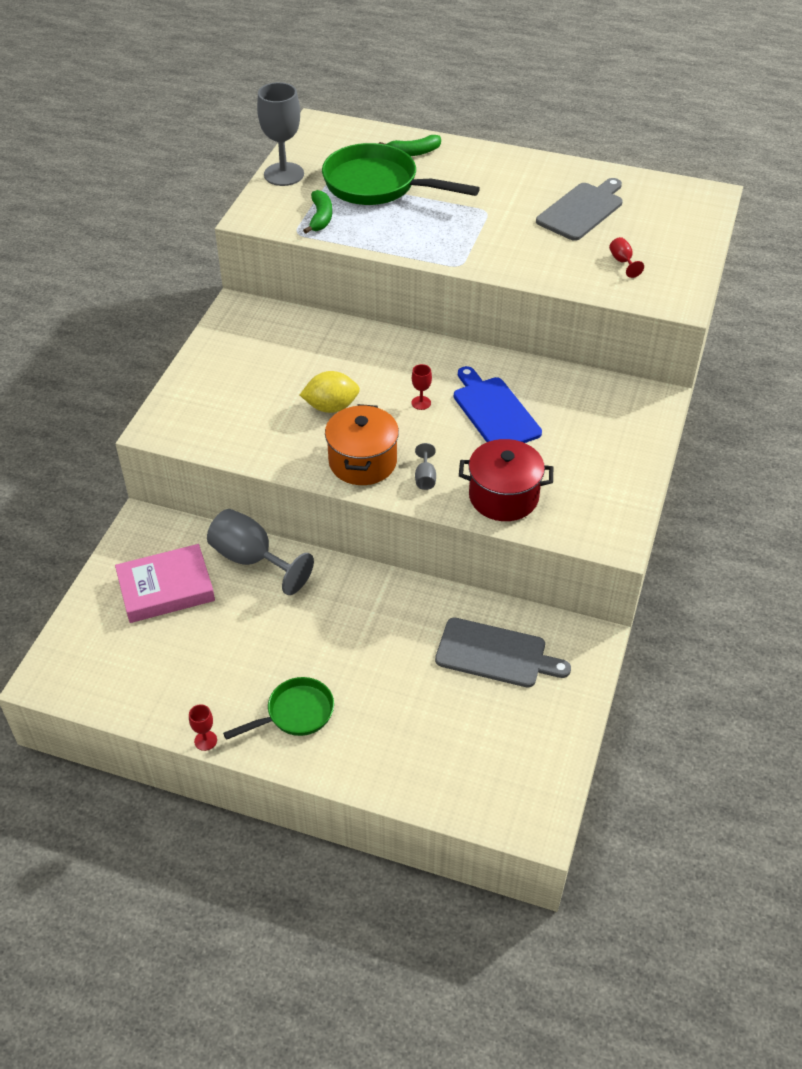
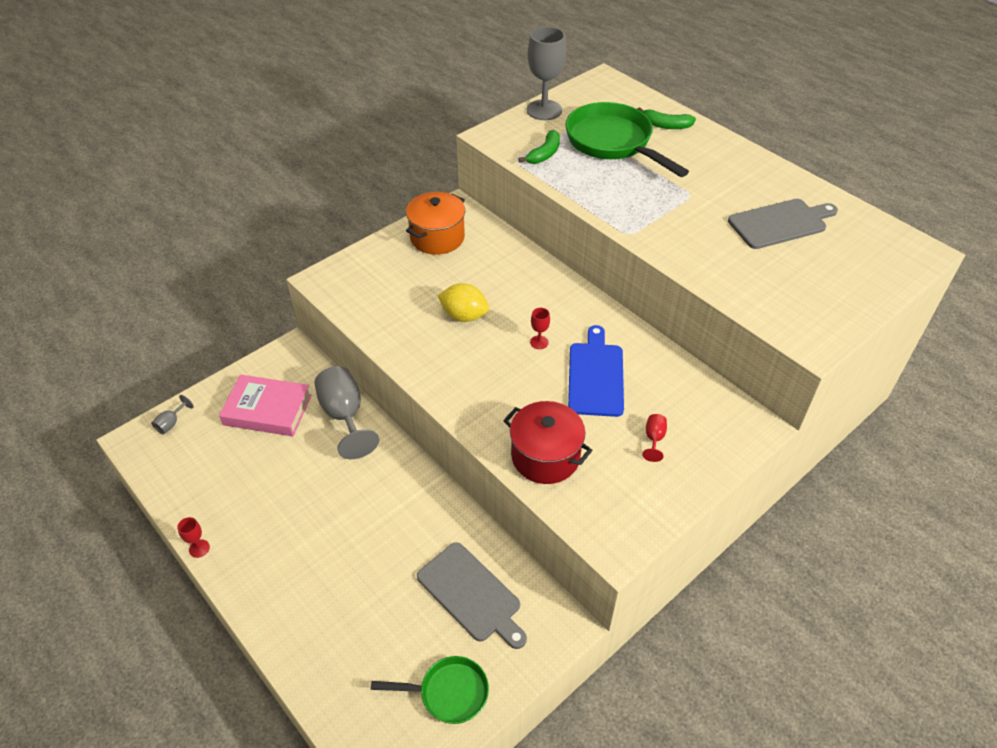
camera: 30 degrees right, 0 degrees up
green pan [223,677,334,740] -> green pan moved to [371,656,489,724]
orange pot [325,404,399,485] -> orange pot moved to [406,192,465,255]
grey goblet [415,443,436,490] -> grey goblet moved to [151,395,194,434]
red goblet [609,237,644,278] -> red goblet moved to [642,414,667,462]

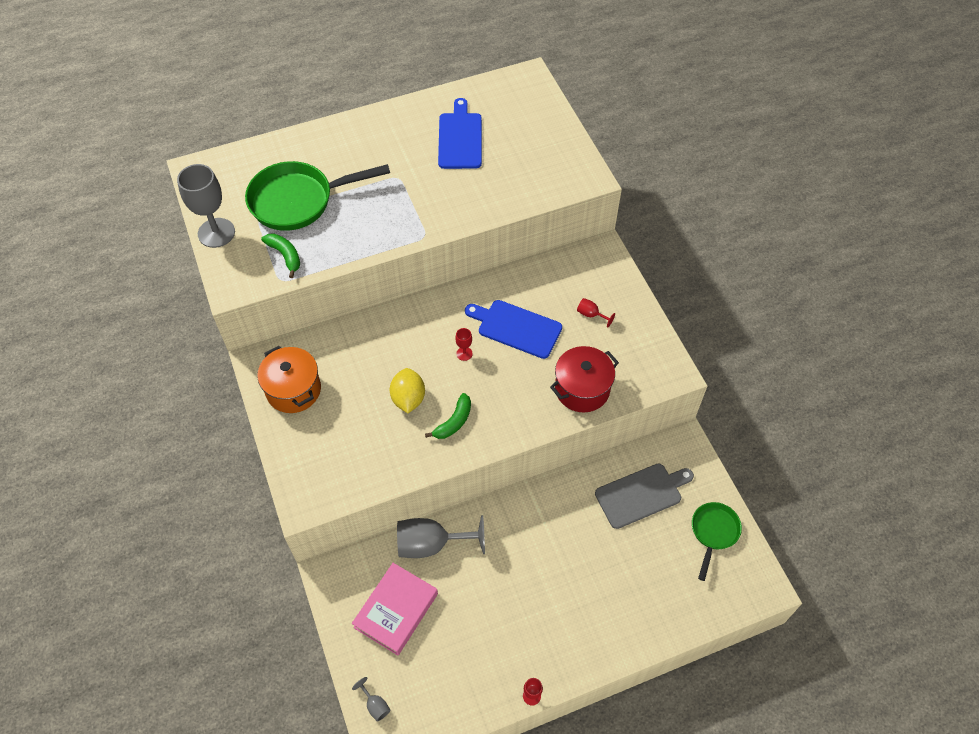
camera: 70 degrees left, 10 degrees up
yellow lemon [438,283,489,322] -> yellow lemon turned 45 degrees counterclockwise [390,368,425,413]
green banana [638,107,696,129] -> green banana moved to [425,393,471,439]
grey cutting board [728,199,838,249] -> blue cutting board [438,98,482,169]

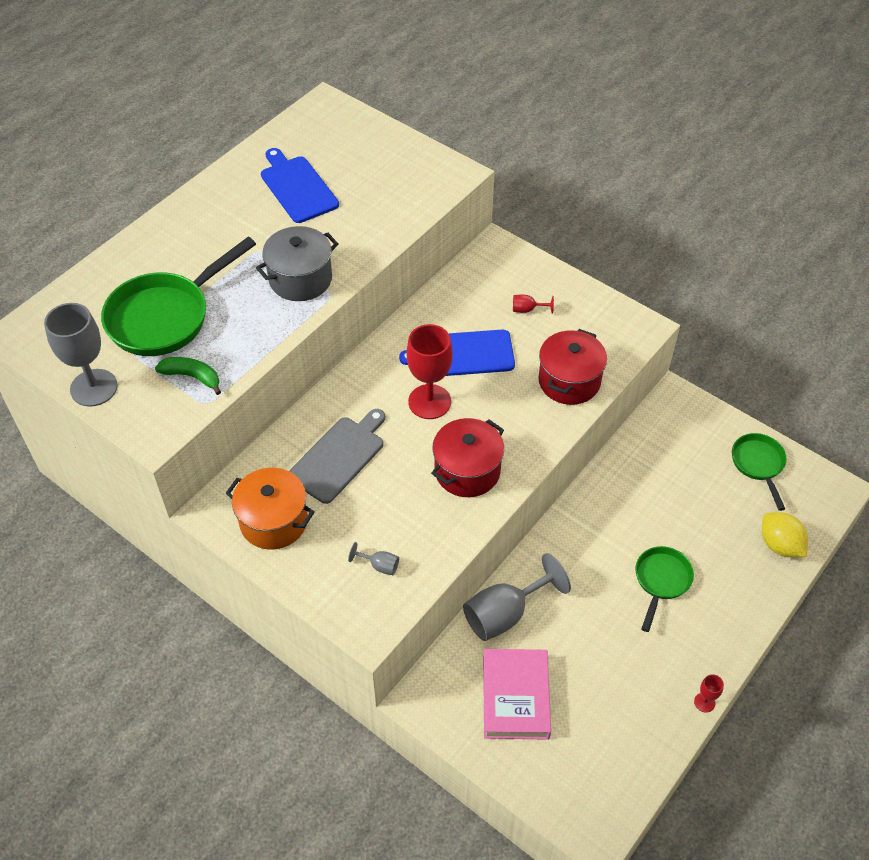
camera: 30 degrees left, 5 degrees down
grey goblet [352,677,390,722] -> grey goblet moved to [348,542,399,575]
yellow lemon [390,368,425,413] -> yellow lemon moved to [762,512,808,557]
green banana [425,393,471,439] -> red pot [431,418,504,497]
red goblet [455,328,473,361] -> red goblet [407,324,453,419], size x2.26
grey cutting board [595,464,694,529] -> grey cutting board moved to [289,409,385,504]
none -> grey pot [256,226,339,301]
none -> green pan [635,546,694,632]

